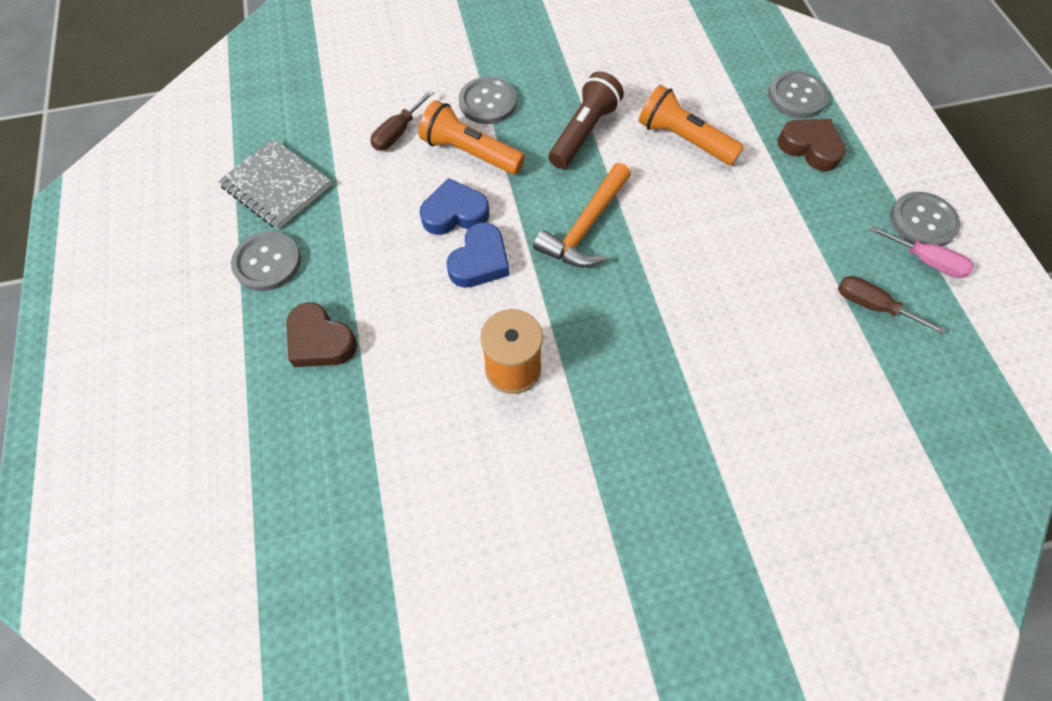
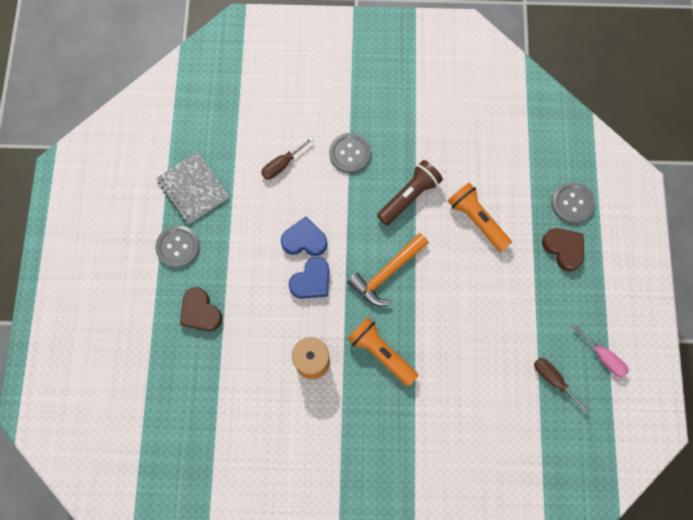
camera: 15 degrees right, 10 degrees up
orange flashlight [419,100,525,175] -> orange flashlight moved to [347,317,419,386]
grey button [890,192,960,246] -> none

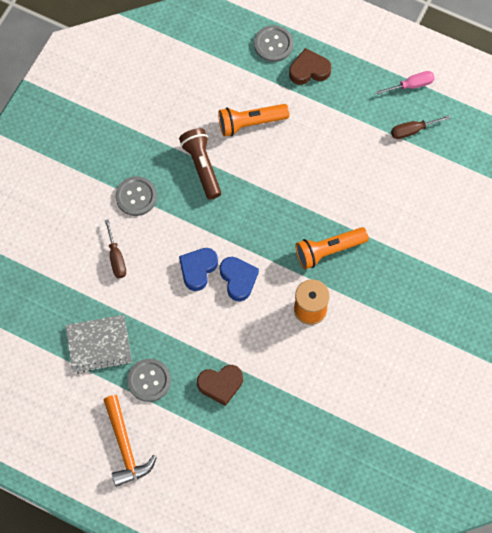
camera: 65 degrees left, 5 degrees down
orange hammer [347,233,428,306] -> orange hammer moved to [104,395,157,487]

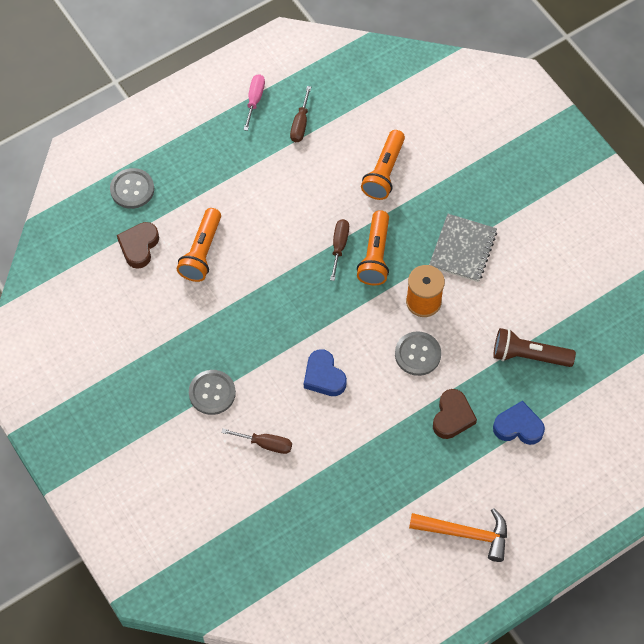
camera: 60 degrees left, 5 degrees down
grey notebook [65,315,132,373] -> grey notebook moved to [429,214,497,282]
grey button [127,359,171,402] -> grey button moved to [395,331,441,376]
brown flashlight [179,128,221,200] -> brown flashlight moved to [493,328,576,367]
blue heart [220,257,259,301] -> blue heart moved to [493,401,545,445]
brown heart [289,48,331,85] -> brown heart moved to [117,222,159,269]
none -> brown screwdriver [330,219,349,281]
none -> orange flashlight [361,130,405,200]

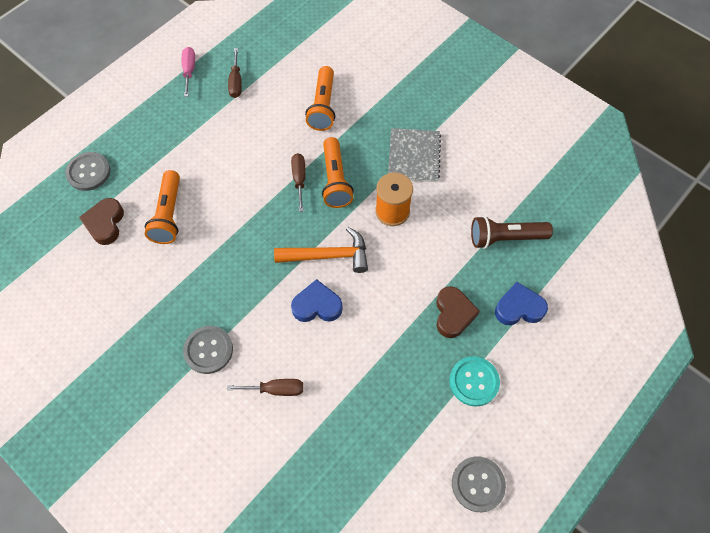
camera: 15 degrees left, 0 degrees up
blue heart [304,349,347,396] -> blue heart turned 135 degrees clockwise [291,279,343,322]
grey button [395,331,441,376] -> grey button moved to [452,456,506,512]
orange hammer [409,508,507,562] -> orange hammer moved to [274,227,368,273]
none -> turquoise button [449,356,500,407]

